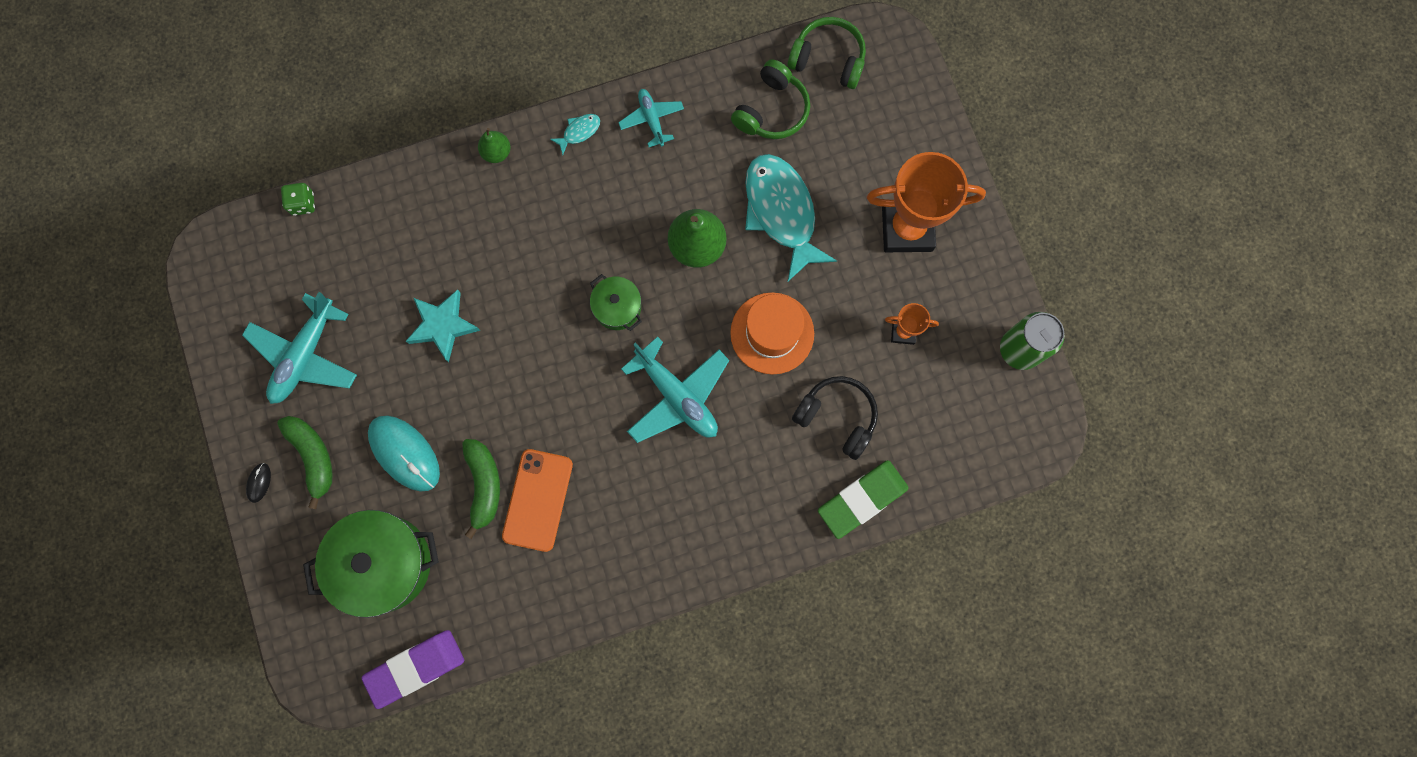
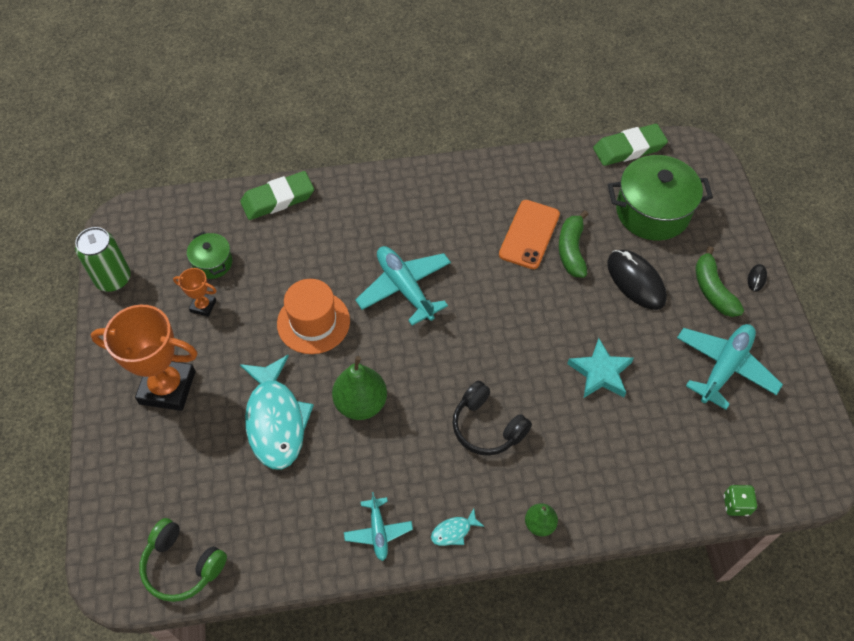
camera: 170 degrees left, 20 degrees down
purple eraser [361,630,464,709] -> green eraser [593,124,668,166]
turquoise mouse [368,416,440,492] -> black mouse [607,250,667,310]
green pot [590,274,642,331] -> green pot moved to [187,231,233,279]
green headphones [731,59,810,139] -> none
black headphones [792,376,878,460] -> black headphones moved to [452,381,532,456]

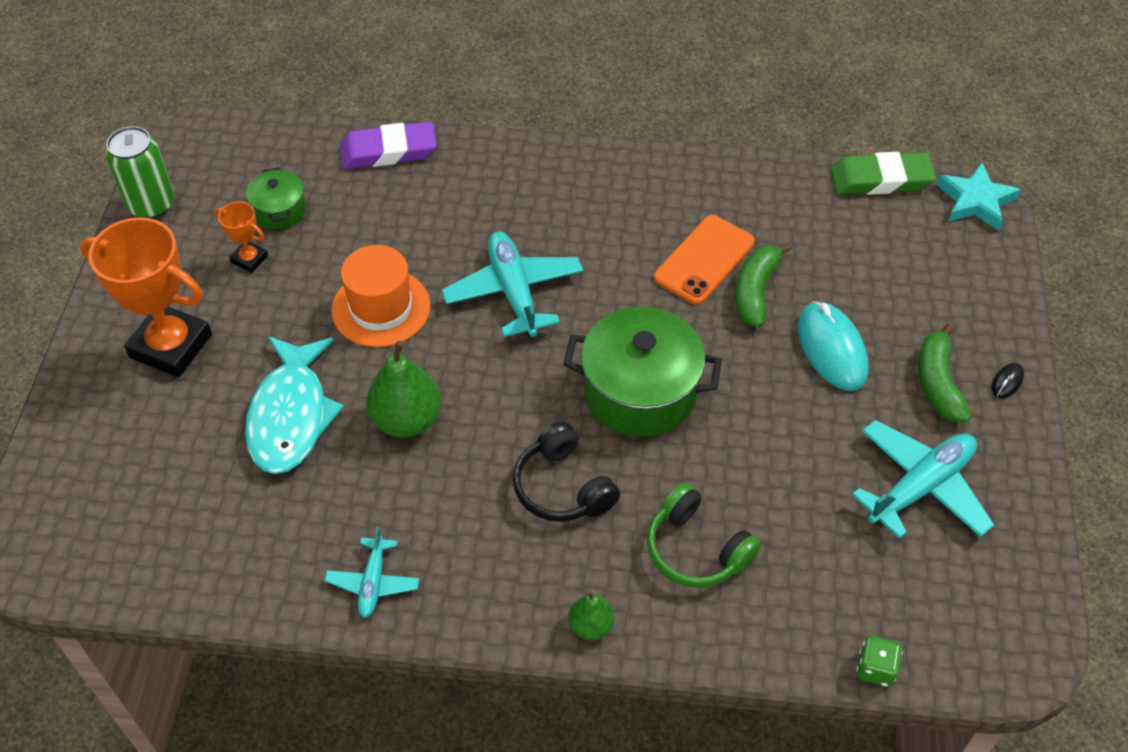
camera: 15 degrees right, 5 degrees down
green headphones [139,518,227,602] -> green headphones moved to [647,483,761,588]
green eraser [240,171,314,220] -> purple eraser [340,122,437,169]
turquoise fish [431,508,485,546] -> none
turquoise star [567,338,634,398] -> turquoise star moved to [937,162,1021,230]
black mouse [607,250,667,310] -> turquoise mouse [798,301,869,391]
green pot [608,155,713,241] -> green pot moved to [563,307,722,437]

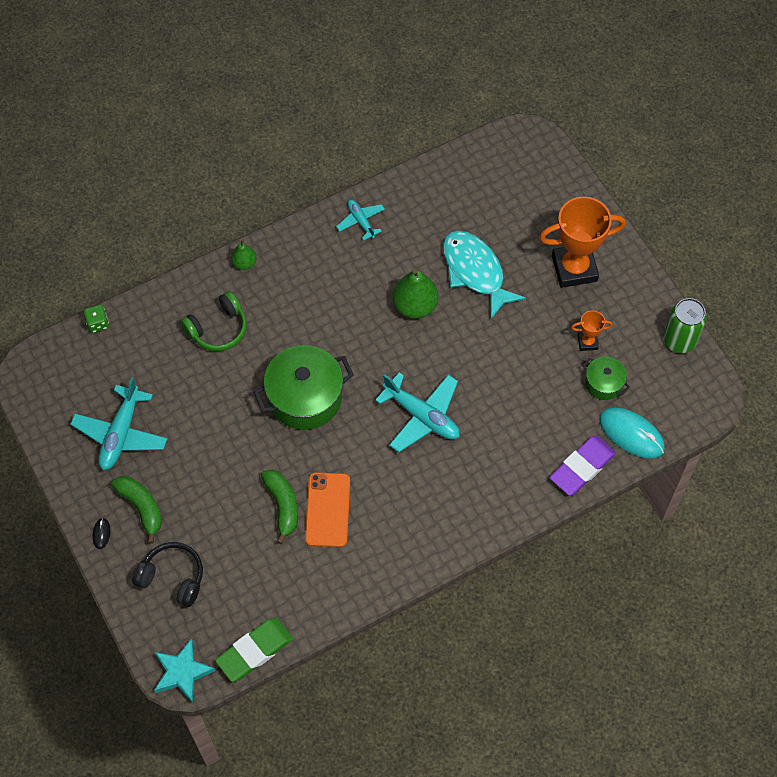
camera: 145 degrees right, 10 degrees up
orange hat [331,245,430,347] -> none
black headphones [513,421,620,522] -> black headphones moved to [132,542,203,607]
green headphones [647,483,761,588] -> green headphones turned 135 degrees clockwise [181,291,247,351]
turquoise mouse [798,301,869,391] -> turquoise mouse moved to [599,407,665,459]

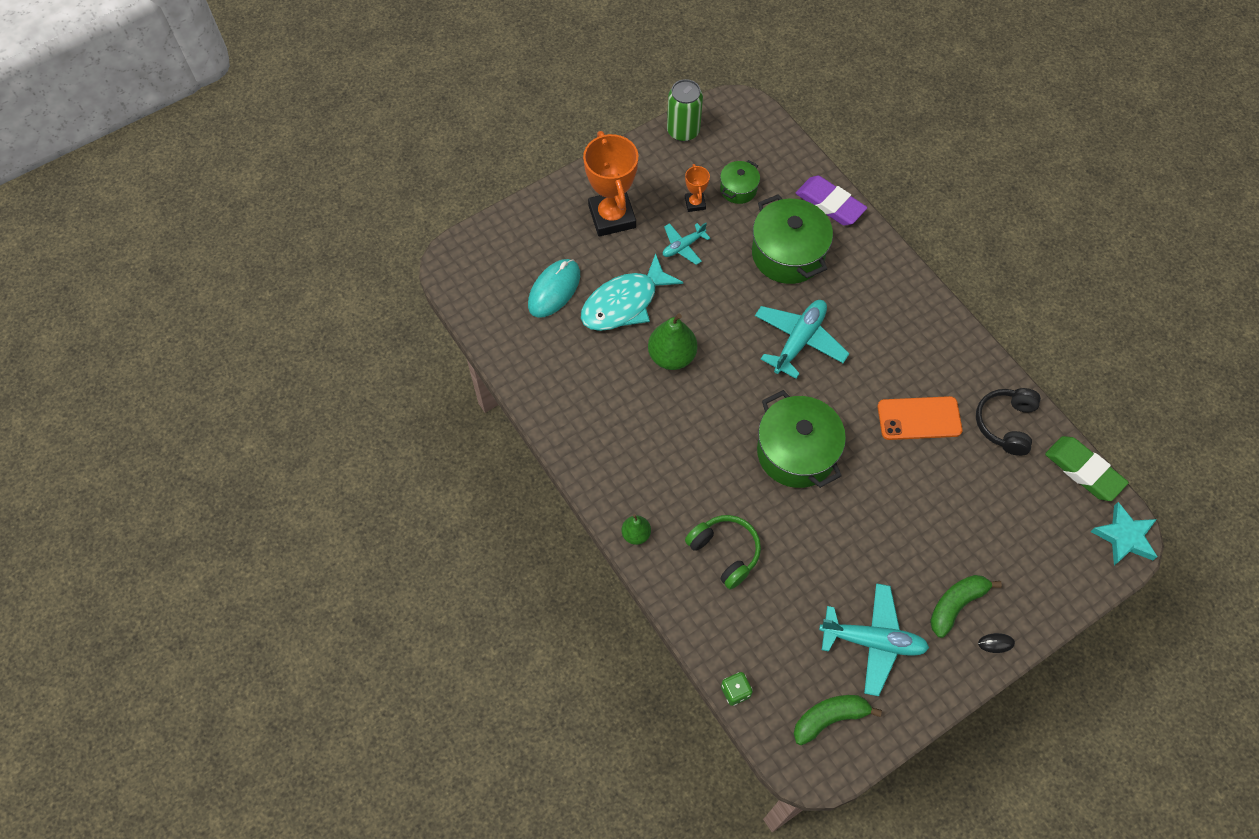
camera: 95 degrees left, 0 degrees up
black headphones [132,542,203,607] -> black headphones moved to [976,388,1041,456]
green banana [261,470,298,544] -> green banana moved to [794,695,882,745]
turquoise plane [336,200,385,241] -> turquoise plane moved to [663,223,710,265]
turquoise mouse [599,407,665,459] -> turquoise mouse moved to [528,259,580,318]
none -> green pot [752,194,833,284]

